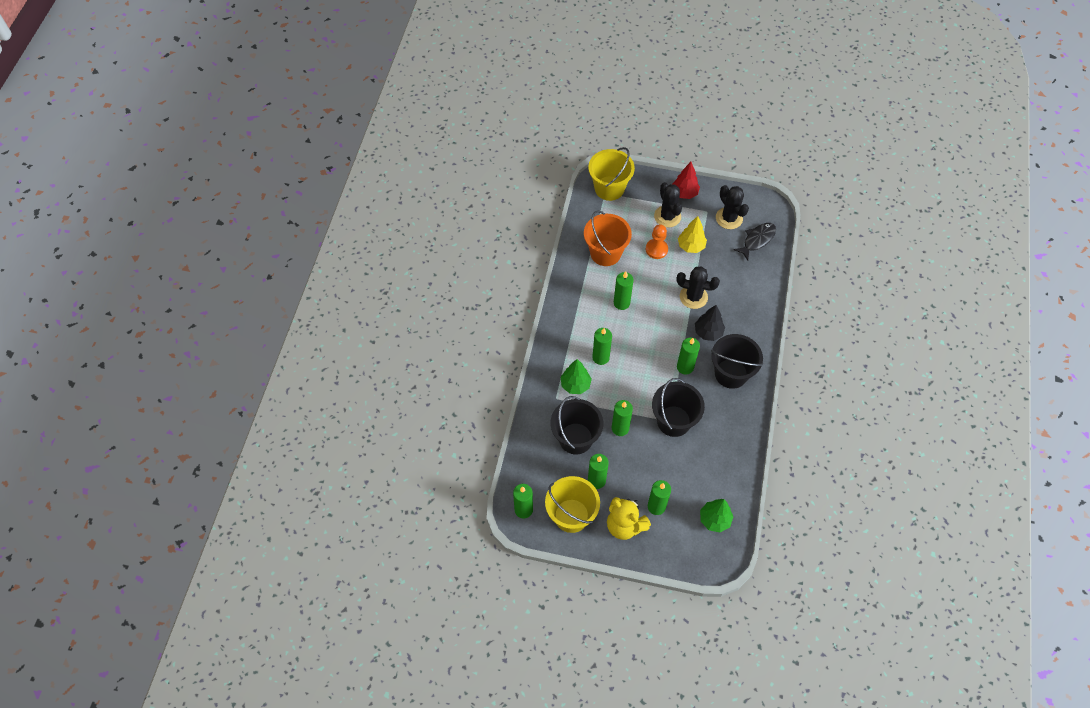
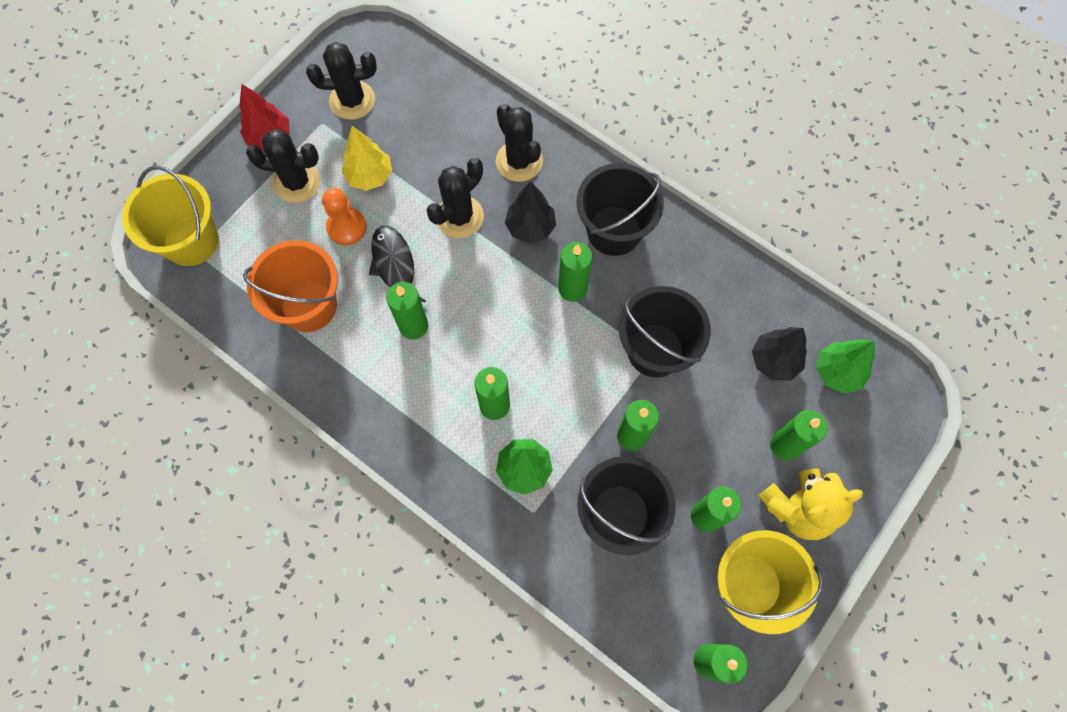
camera: 65 degrees left, 10 degrees up
black fish [733,223,776,261] -> black fish moved to [369,226,426,302]
none -> black cactus [496,104,543,182]
none -> black tree [752,327,807,381]

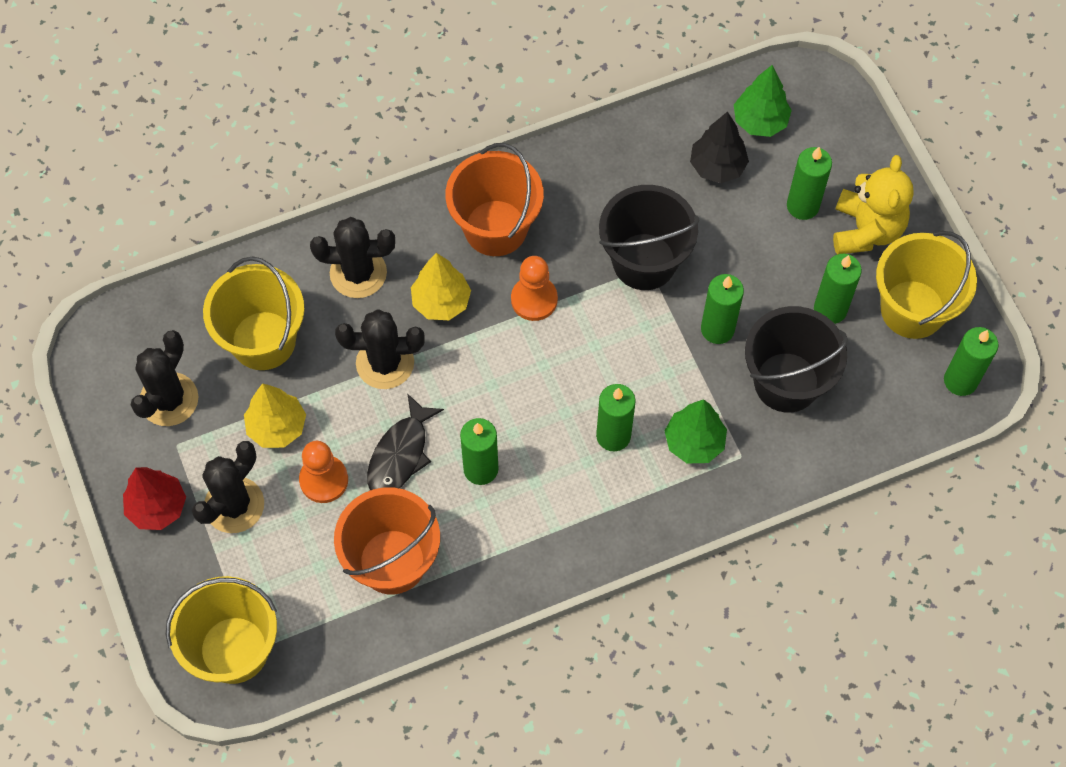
camera: 60 degrees left, 5 degrees down
black fish [369,226,426,302] -> black fish turned 75 degrees counterclockwise [367,393,444,490]
black cactus [426,158,484,238] -> black cactus turned 75 degrees counterclockwise [335,309,425,389]
black tree [505,181,556,243] -> yellow tree [411,253,471,320]
green candle [558,242,592,302] -> orange pawn [511,256,558,321]
black bucket [576,163,664,256] -> orange bucket [446,143,544,256]
none -> yellow bucket [203,257,305,370]

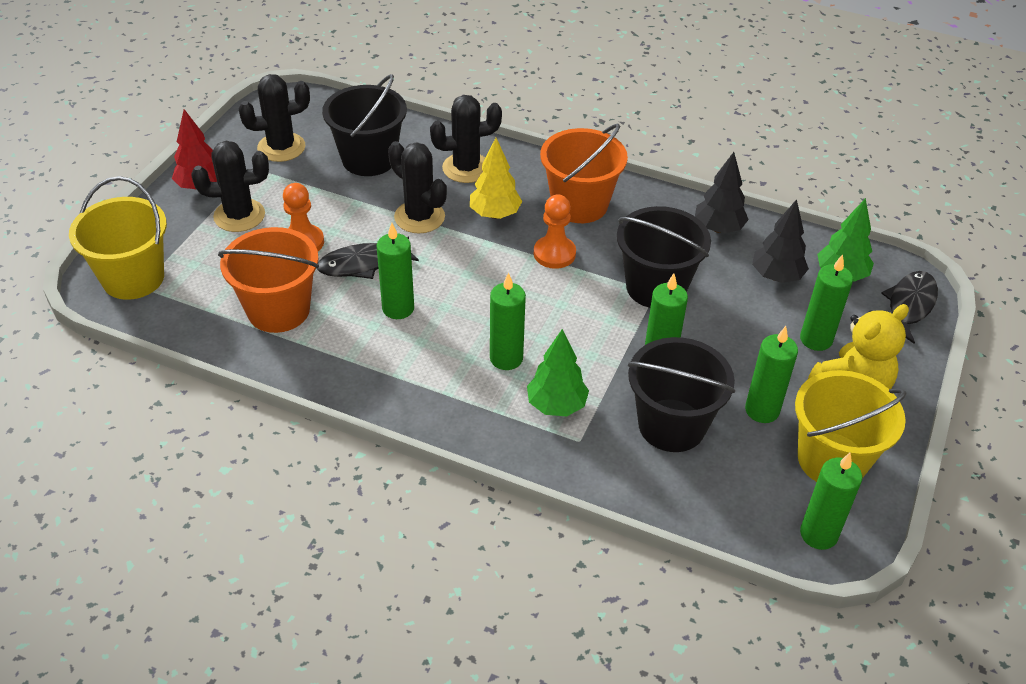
camera: 45 degrees right, 20 degrees down
yellow bucket [203,257,305,370] -> black bucket [322,74,407,176]
yellow tree [244,384,306,448] -> none
black cactus [310,217,395,298] -> black cactus turned 60 degrees counterclockwise [430,95,502,183]
none -> black tree [695,152,749,233]
none -> black fish [881,271,938,344]

